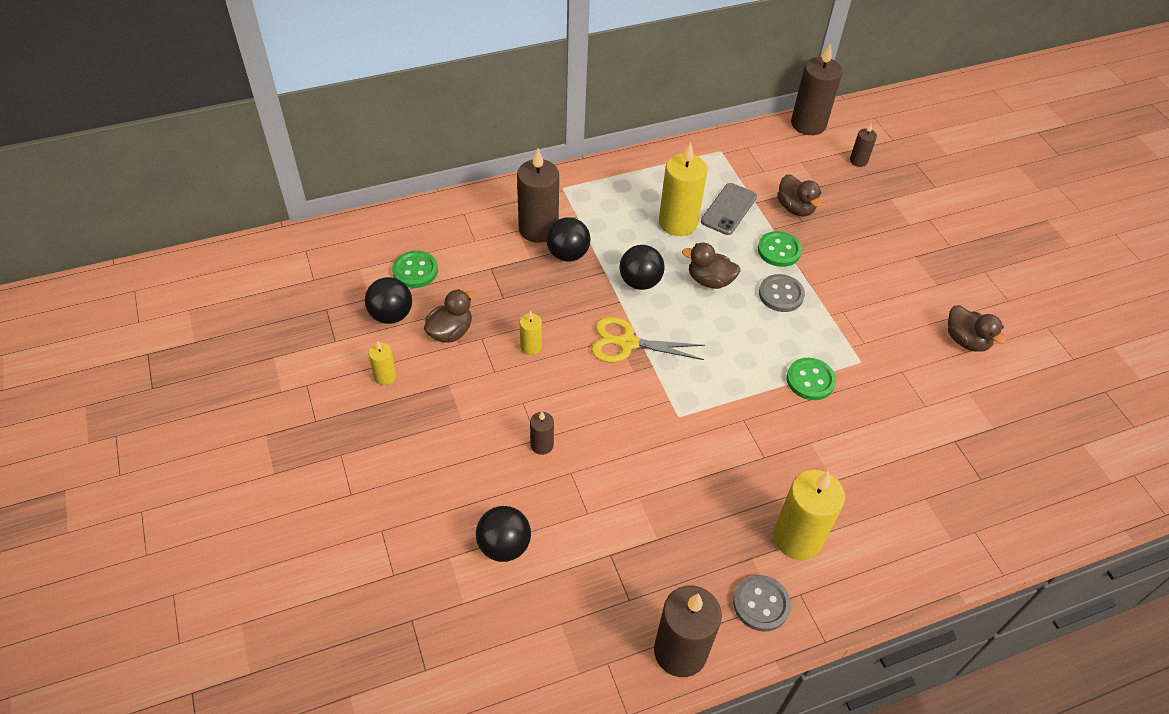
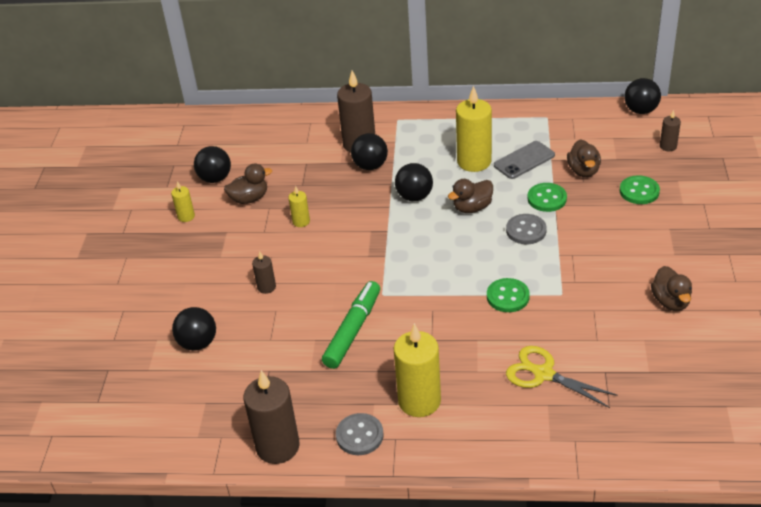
camera: 30 degrees right, 10 degrees down
green button [392,251,438,288] -> green button moved to [620,176,660,204]
yellow scissors [591,317,705,362] -> yellow scissors moved to [506,346,618,408]
brown duck [682,243,741,289] -> brown duck turned 75 degrees counterclockwise [448,179,493,213]
brown candle [791,43,842,135] -> black ball [624,78,661,114]
none -> green marker [322,281,380,369]

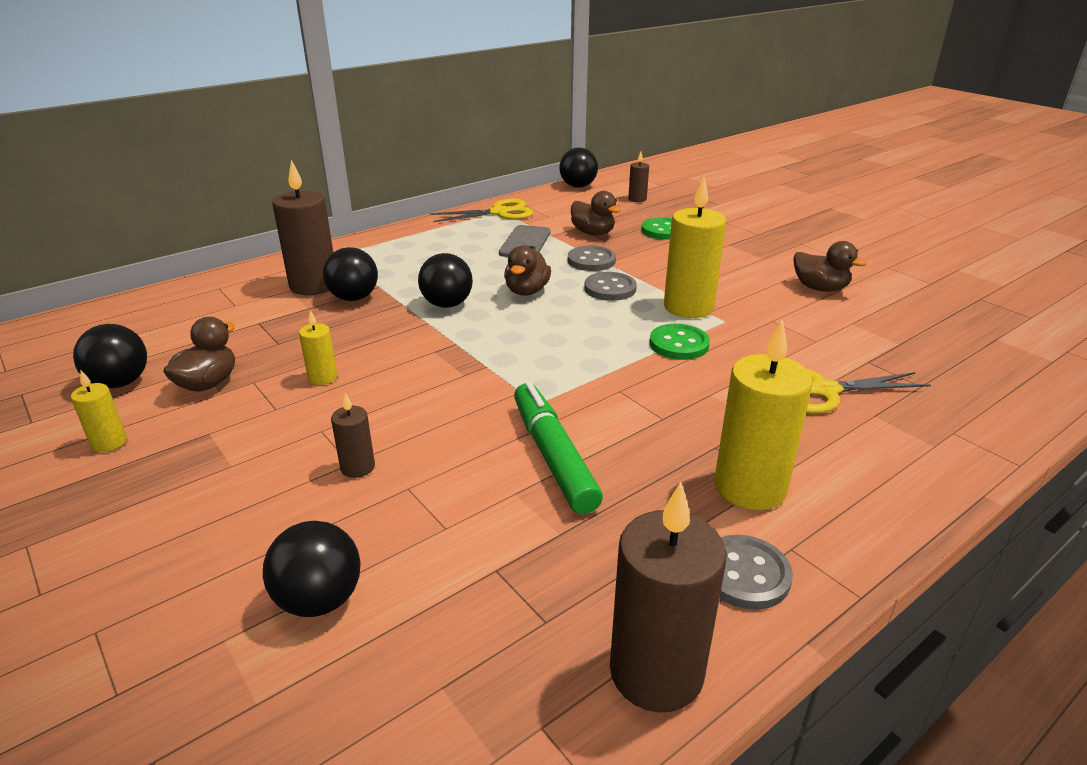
camera: 45 degrees left, 10 degrees down
yellow candle [456,86,492,172] -> yellow candle moved to [664,177,726,318]
green button [528,183,567,212] -> grey button [568,246,616,271]
none -> yellow scissors [430,199,533,222]

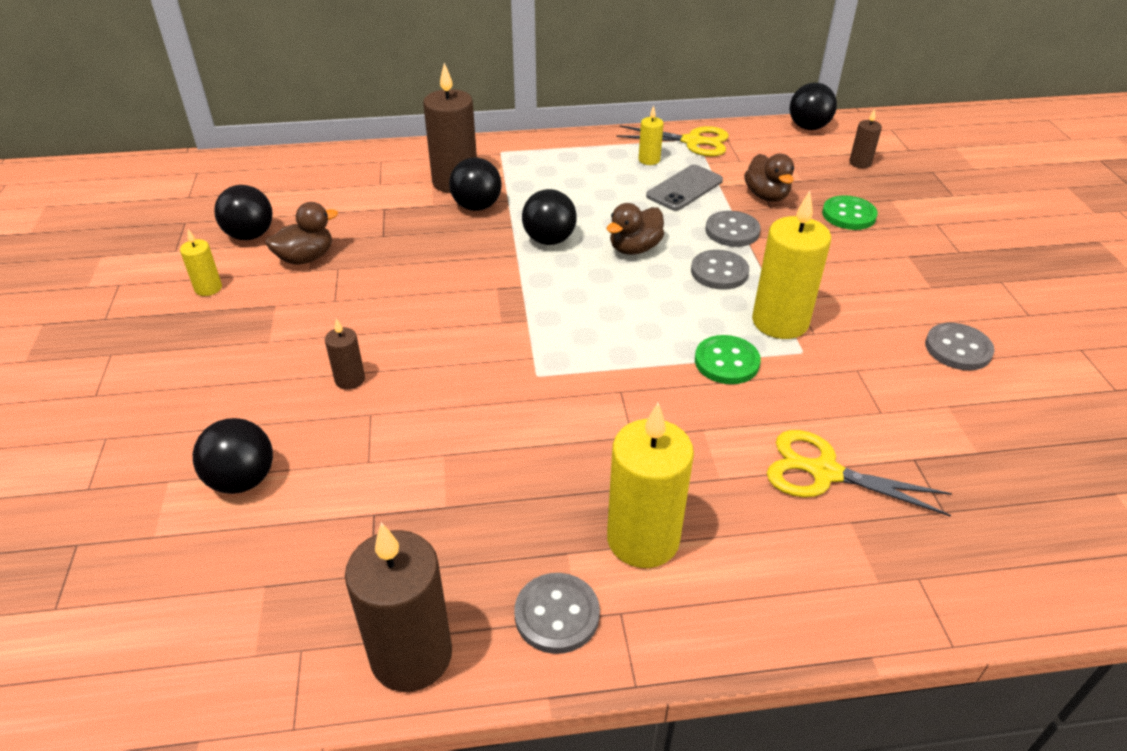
camera: 30 degrees right, 10 degrees up
yellow candle [299,310,337,385] -> yellow candle moved to [638,106,664,165]
green marker [514,382,603,514] -> none
brown duck [793,241,867,292] -> grey button [925,323,994,370]

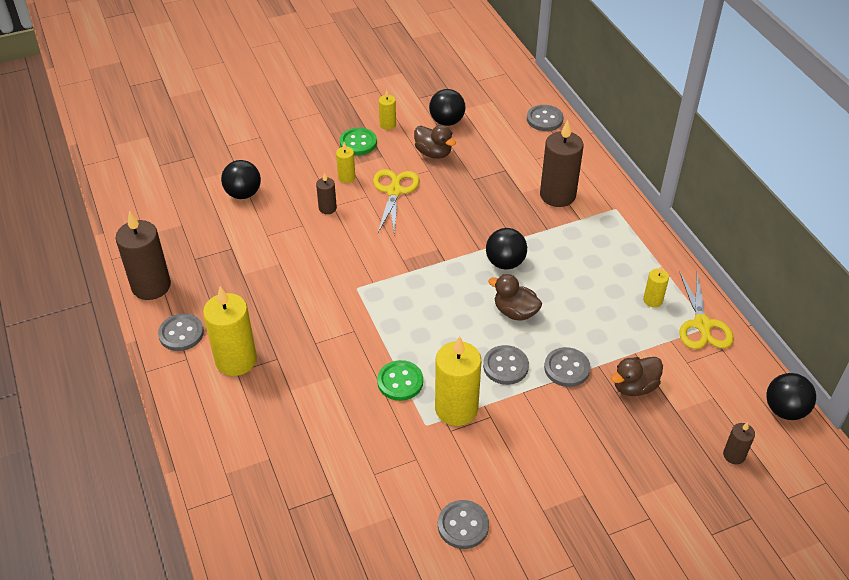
camera: 75 degrees right, 5 degrees up
black ball [449,157,502,211] -> none
grey phone [646,165,723,211] -> none
yellow scissors [767,430,952,516] -> yellow scissors moved to [373,169,420,236]
green button [822,195,878,230] -> green button moved to [340,127,377,155]
none -> yellow candle [336,142,355,183]
none -> grey button [527,105,563,131]

